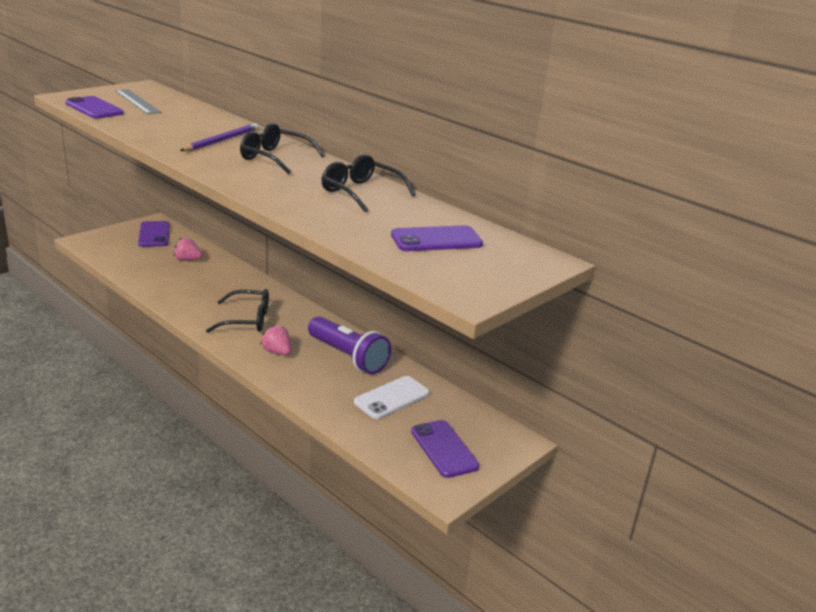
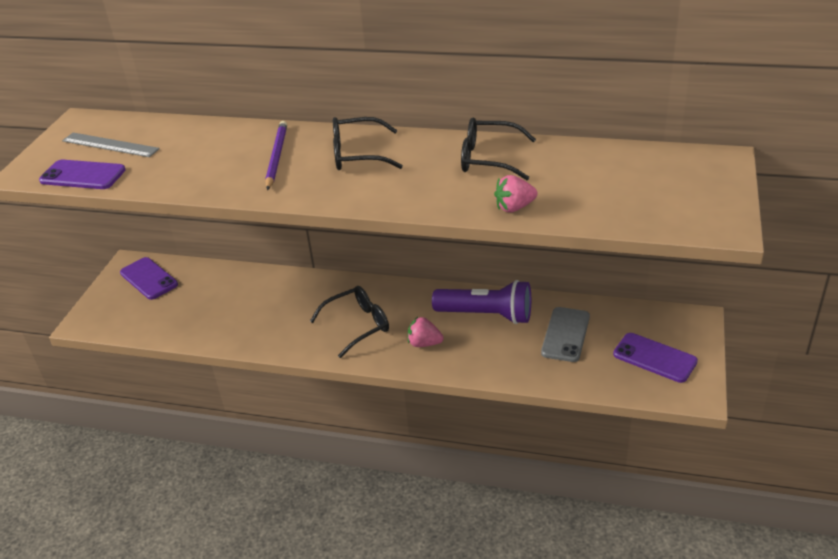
camera: 25 degrees left, 10 degrees up
pink strawberry [173,237,203,261] -> pink strawberry moved to [494,175,538,213]
white phone [354,376,430,419] -> grey phone [541,307,590,362]
purple phone [391,225,483,251] -> none

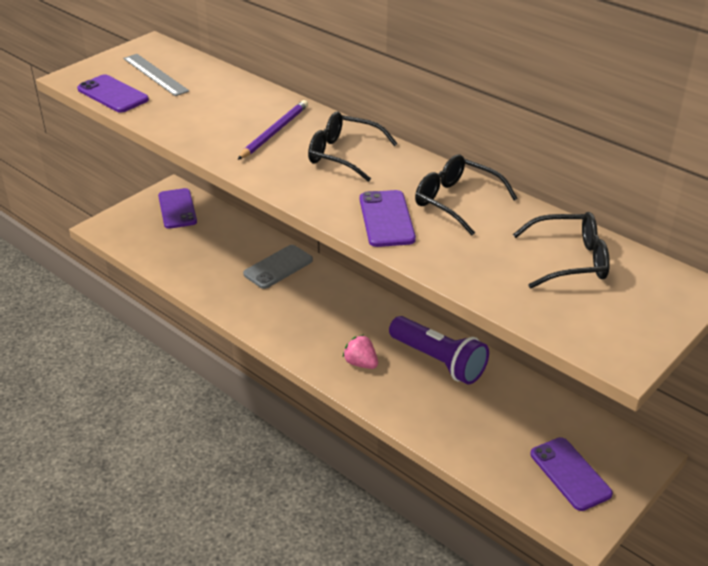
camera: 25 degrees right, 0 degrees up
black glasses [310,286,389,358] -> black glasses moved to [513,212,610,288]
pink strawberry [494,175,538,213] -> none
grey phone [541,307,590,362] -> grey phone moved to [243,245,313,289]
none -> purple phone [360,190,416,247]

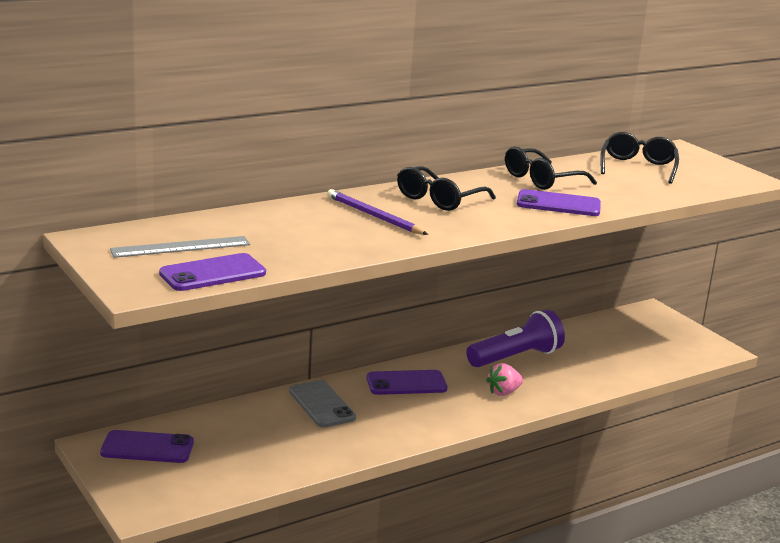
camera: 75 degrees left, 15 degrees down
purple phone [530,437,613,511] -> purple phone moved to [366,370,448,395]

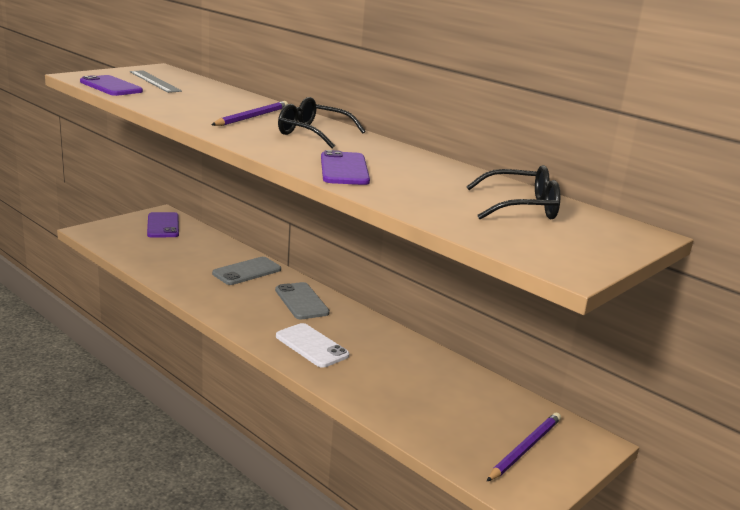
camera: 75 degrees right, 0 degrees up
purple phone [366,370,448,395] -> grey phone [275,282,330,319]
purple flashlight [466,309,565,367] -> none
pink strawberry [486,363,523,396] -> white phone [276,323,350,368]
black glasses [505,146,597,190] -> none
none -> purple pencil [487,413,561,481]

